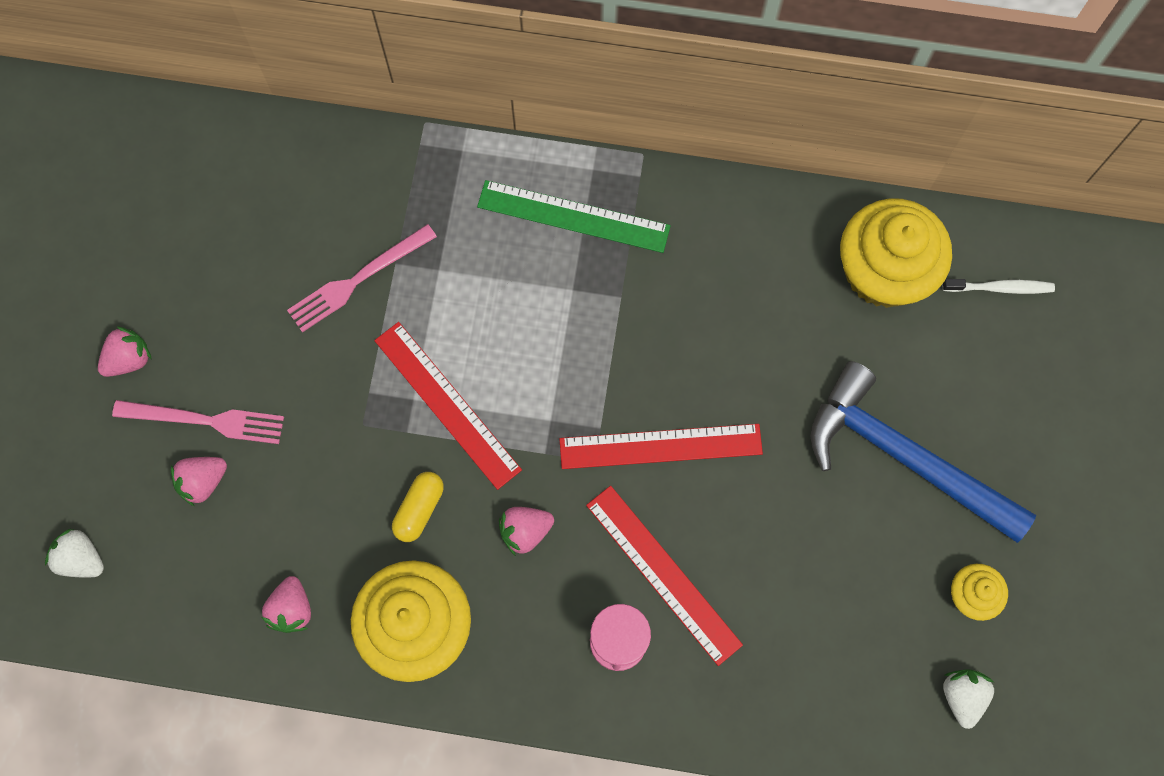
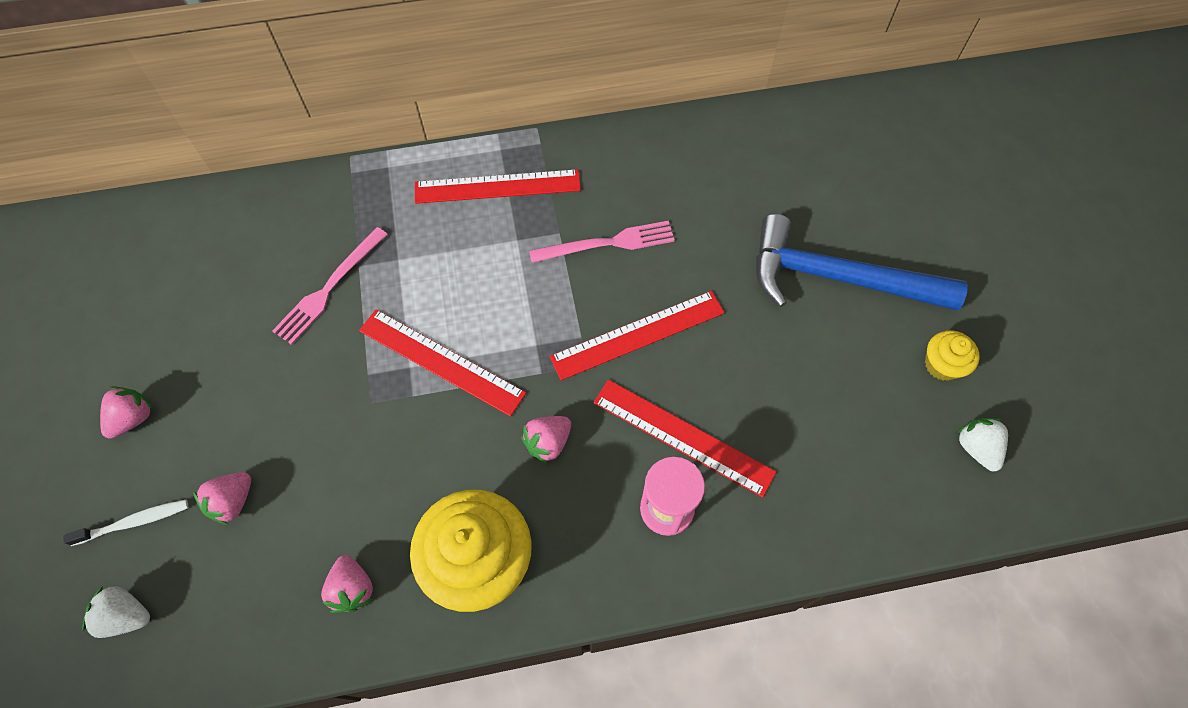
camera: 20 degrees left, 10 degrees down
pink fork [112,400,284,444] -> pink fork moved to [529,221,675,263]
yellow capsule [392,472,444,542] -> none
green ruler [477,180,671,253] -> red ruler [415,169,581,204]
yellow cupcake [840,198,952,308] -> none
white toothbrush [943,279,1055,294] -> white toothbrush moved to [63,499,188,546]

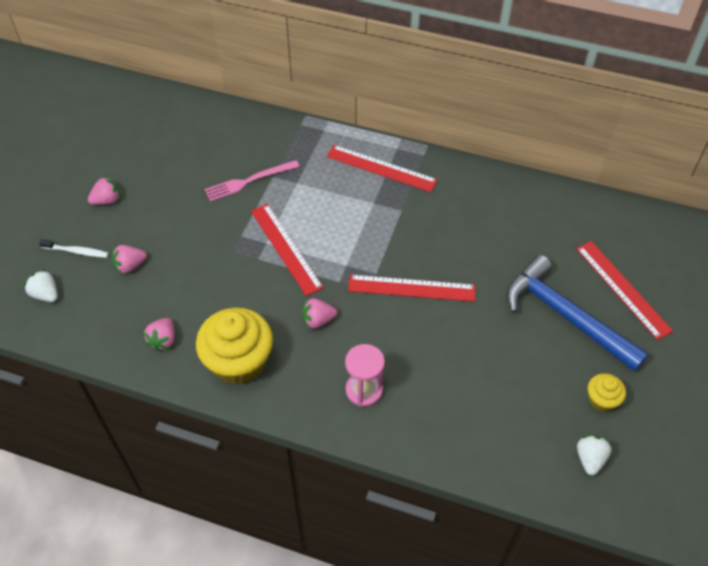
camera: 30 degrees right, 10 degrees down
pink fork [529,221,675,263] -> none
red ruler [593,379,776,498] -> red ruler moved to [576,241,673,340]

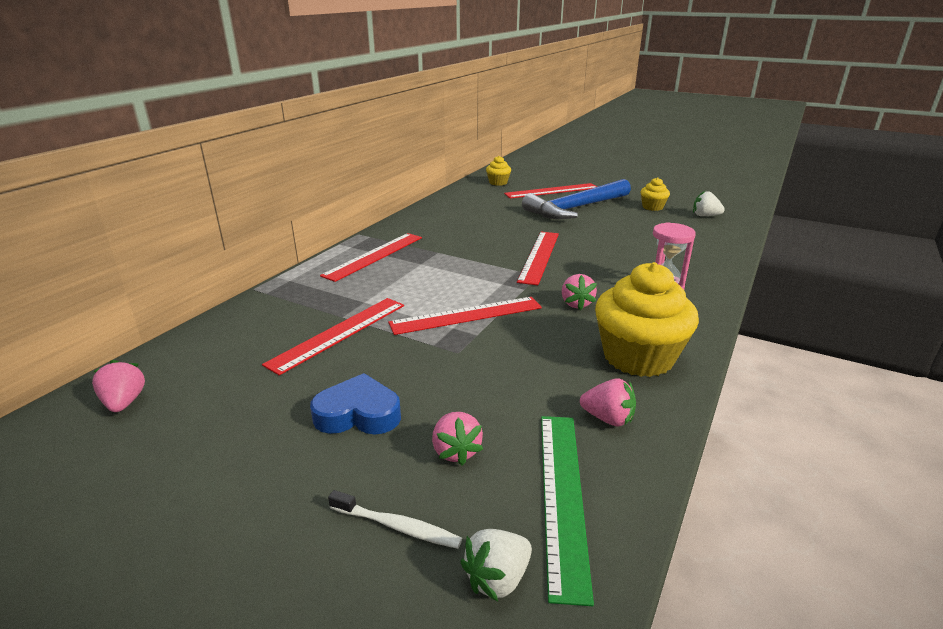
camera: 80 degrees left, 25 degrees down
white toothbrush [39,239,109,258] -> white toothbrush turned 90 degrees clockwise [328,490,462,549]
pink strawberry [88,176,120,205] -> pink strawberry moved to [92,360,145,412]
pink fork [204,160,300,202] -> red ruler [262,298,404,375]
none -> blue heart [310,373,401,435]
none -> yellow cupcake [486,156,511,186]
none -> green ruler [541,416,594,606]

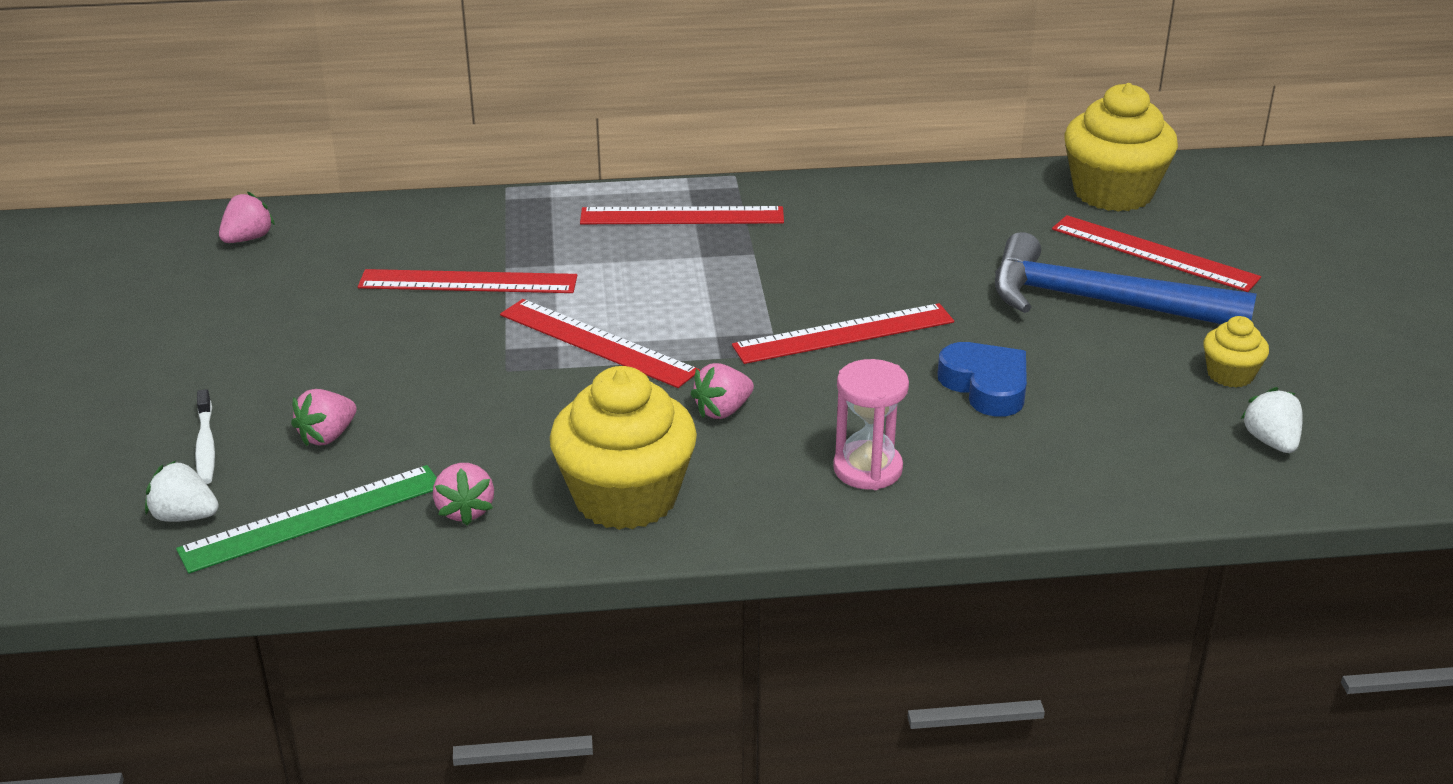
camera: 55 degrees right, 5 degrees up
blue heart [310,373,401,435] -> blue heart moved to [937,342,1027,417]
yellow cupcake [486,156,511,186] -> yellow cupcake [1065,83,1178,212], size x2.05

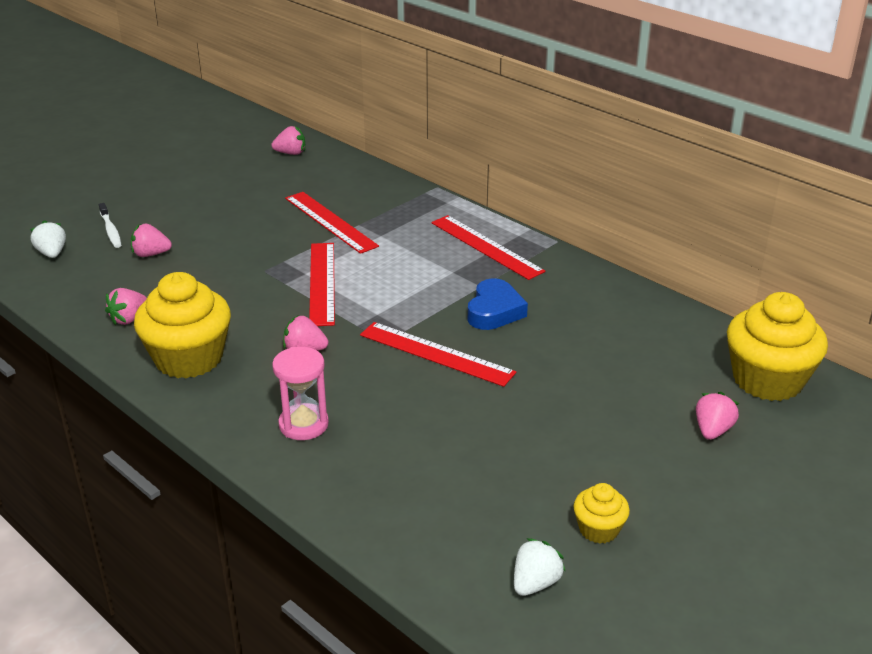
camera: 50 degrees right, 0 degrees up
green ruler [176,465,437,574] -> none
white toothbrush [195,389,215,484] -> white toothbrush turned 60 degrees counterclockwise [99,203,121,248]
blue heart [937,342,1027,417] -> blue heart moved to [468,278,528,330]
blue hammer [995,232,1257,324] -> none
red ruler [1052,215,1261,292] -> pink strawberry [696,392,739,440]

